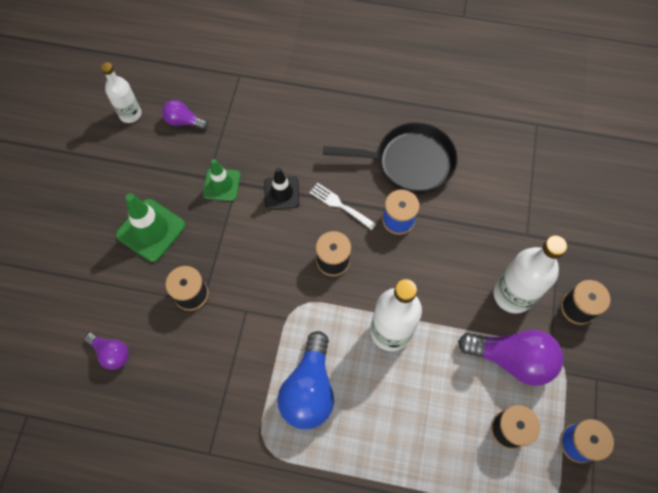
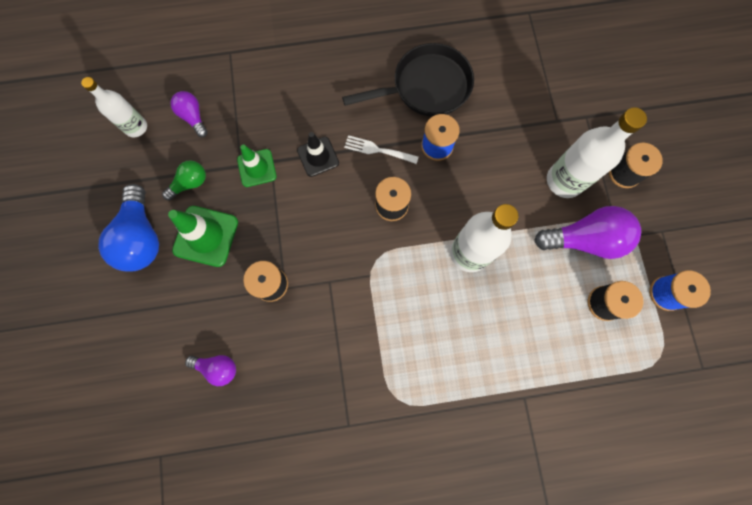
camera: 20 degrees left, 10 degrees up
purple light bulb [162,100,208,130] -> purple light bulb turned 60 degrees clockwise [170,91,208,137]
blue light bulb [277,331,334,429] -> blue light bulb moved to [98,184,159,272]
none -> green light bulb [162,160,206,200]

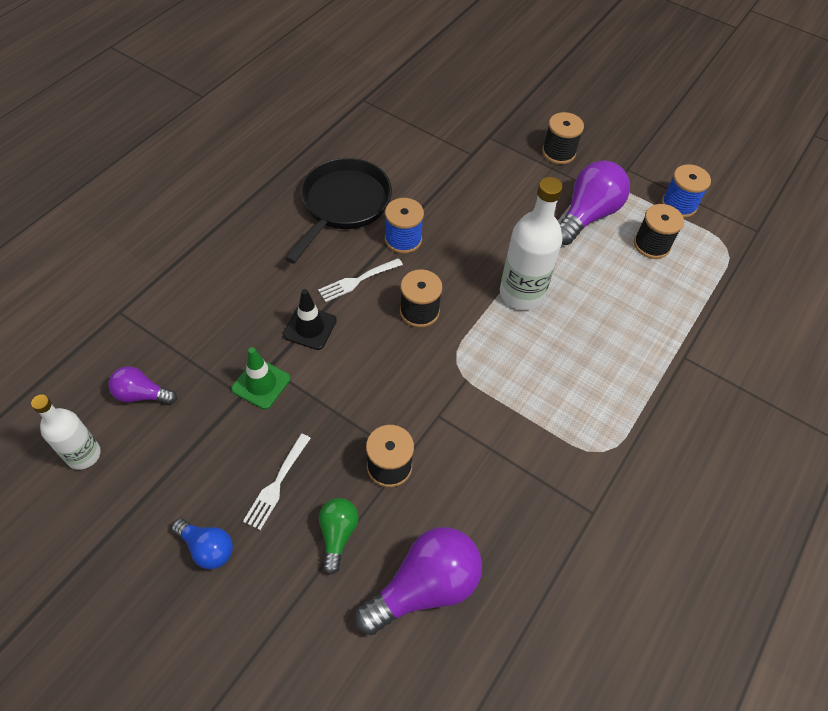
camera: 50 degrees left, 20 degrees down
blue light bulb [98,184,159,272] -> blue light bulb [172,518,233,569], size x0.55
green light bulb [162,160,206,200] -> green light bulb moved to [319,498,359,575]
green traffic cone [168,206,238,267] -> white fork [243,433,311,530]
purple light bulb [185,355,236,386] -> purple light bulb [355,527,482,635], size x1.82
white bottle [547,107,647,198] -> none

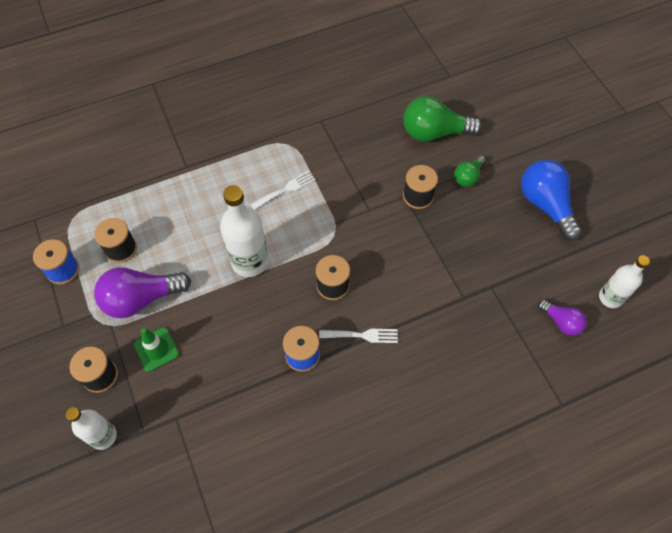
camera: 145 degrees left, 5 degrees up
blue light bulb [172,518,233,569] -> blue light bulb [521,160,582,241], size x1.82
green traffic cone [231,347,291,409] -> green traffic cone moved to [134,327,179,372]
white fork [243,433,311,530] -> white fork moved to [250,171,315,210]
black traffic cone [283,289,337,350] -> none
black pan [285,158,392,264] -> none
purple light bulb [355,527,482,635] -> green light bulb [403,96,482,142]
none -> white bottle [66,407,117,450]

